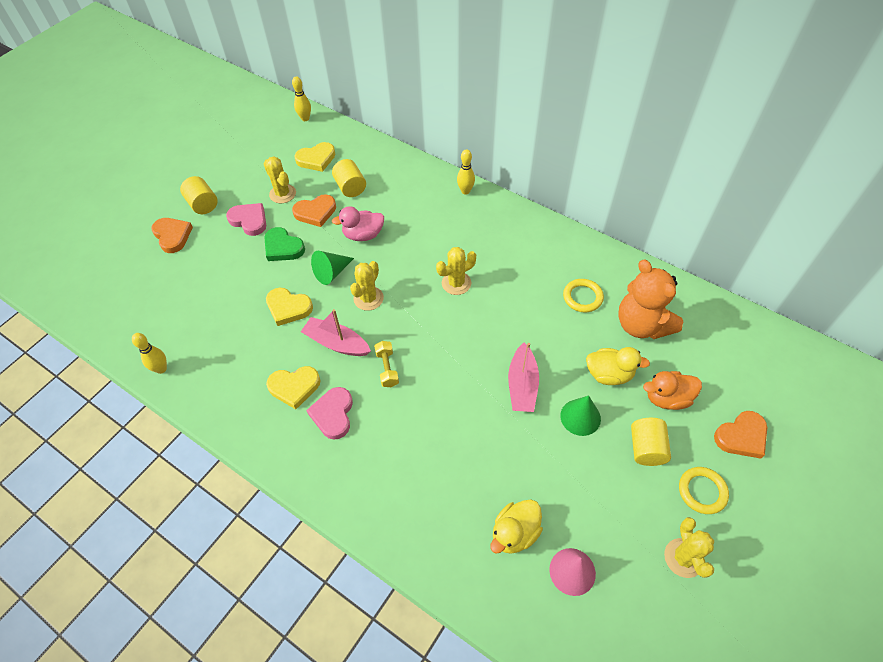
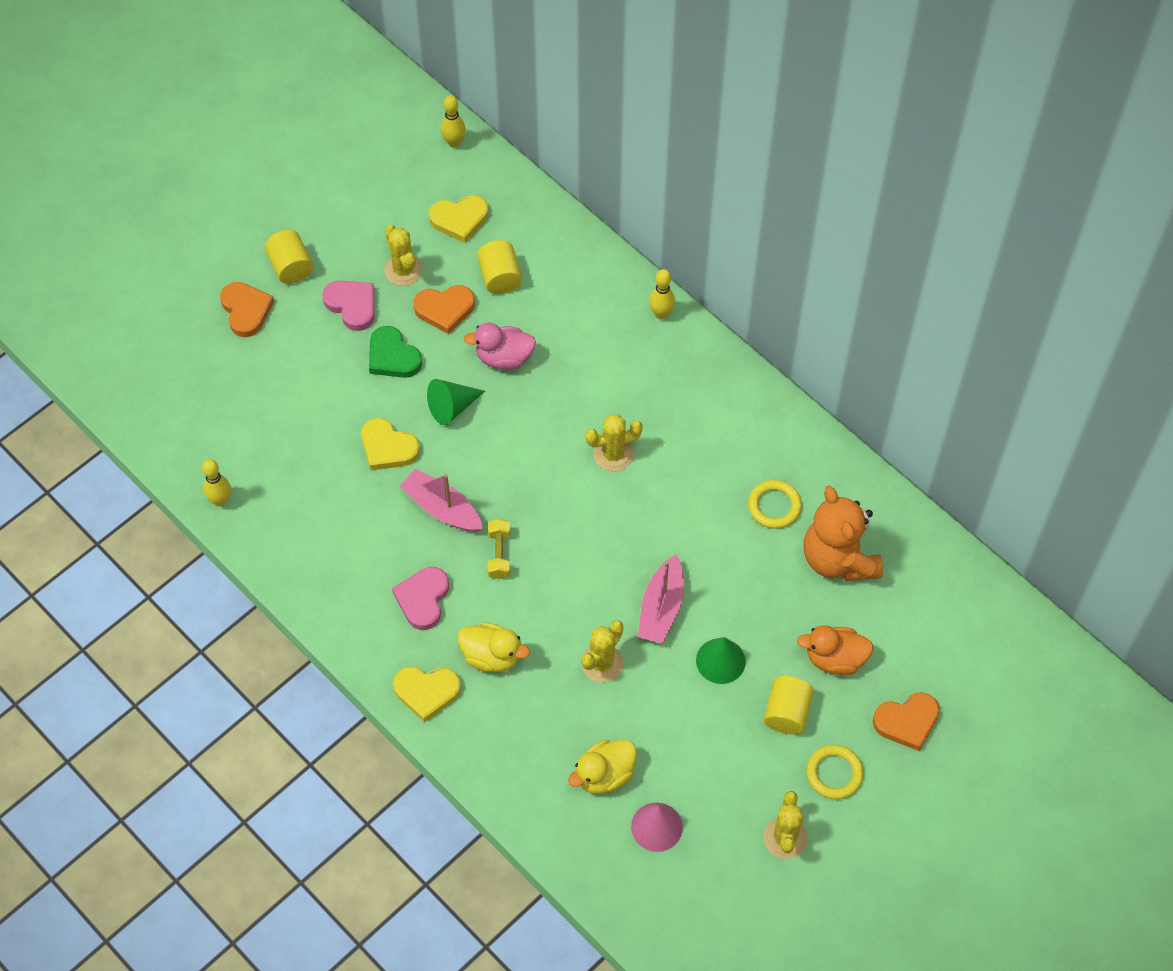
camera: 10 degrees right, 5 degrees up
yellow heart [266,366,321,409] -> yellow heart moved to [393,666,461,722]
yellow cactus [350,261,384,311] -> yellow cactus moved to [581,620,624,682]
yellow duck [586,347,650,385] -> yellow duck moved to [457,622,530,672]

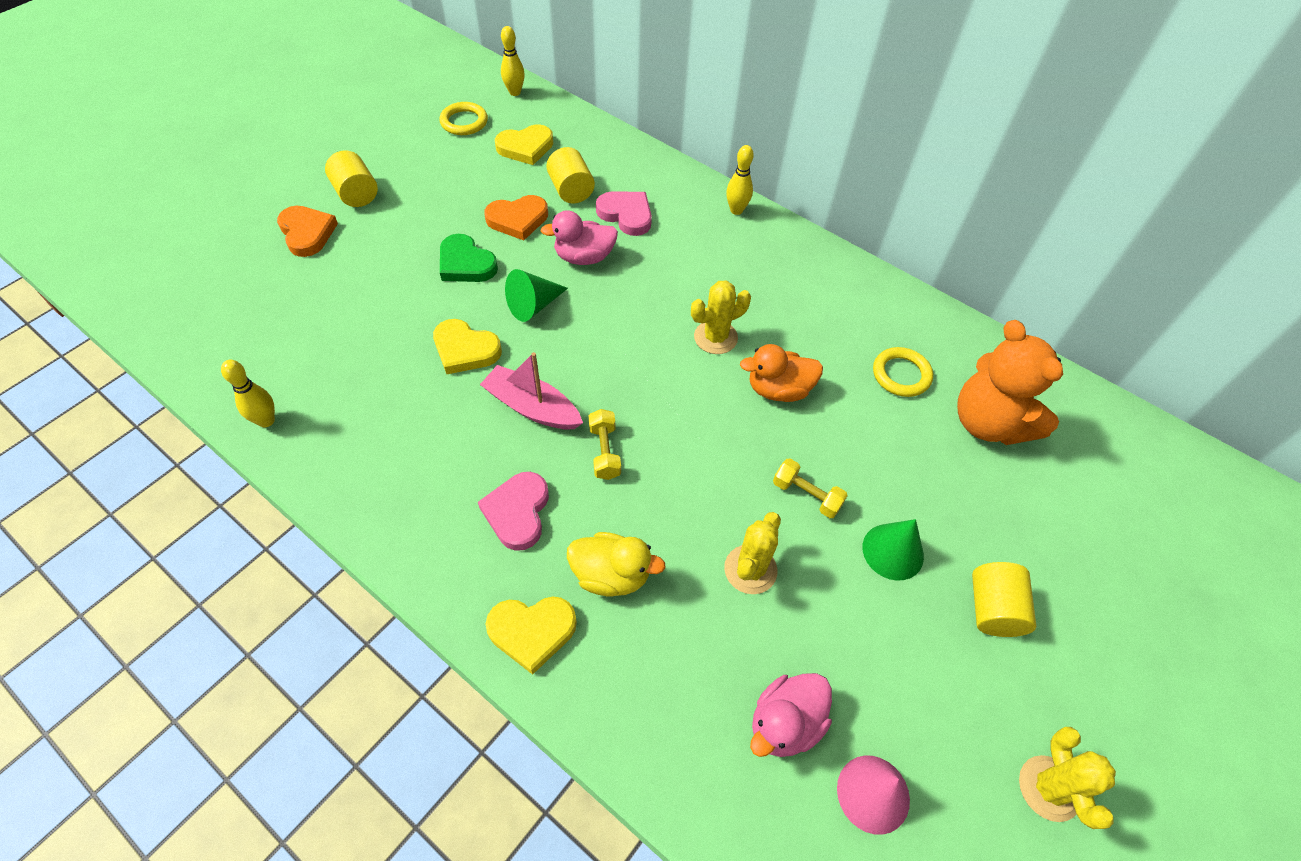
camera: 10 degrees left, 5 degrees down
pink heart [322,280,375,331] -> pink heart moved to [596,192,652,236]
yellow cactus [384,225,423,286] -> none
yellow duck [568,740,637,794] -> pink duck [750,673,832,757]
pink boat [638,554,684,644] -> yellow dumbbell [773,458,848,518]
orange duck [797,625,874,675] -> orange duck moved to [740,344,823,402]
yellow ring [806,745,864,799] -> yellow ring moved to [439,102,488,135]
orange heart [873,692,940,751] -> none

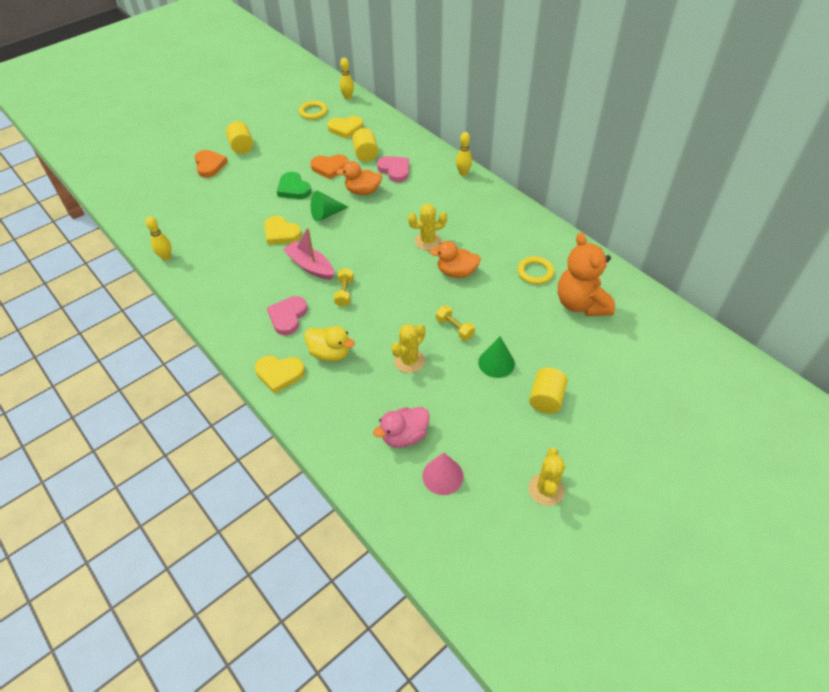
camera: 15 degrees right, 5 degrees down
pink duck [540,210,618,265] -> orange duck [336,161,382,195]

